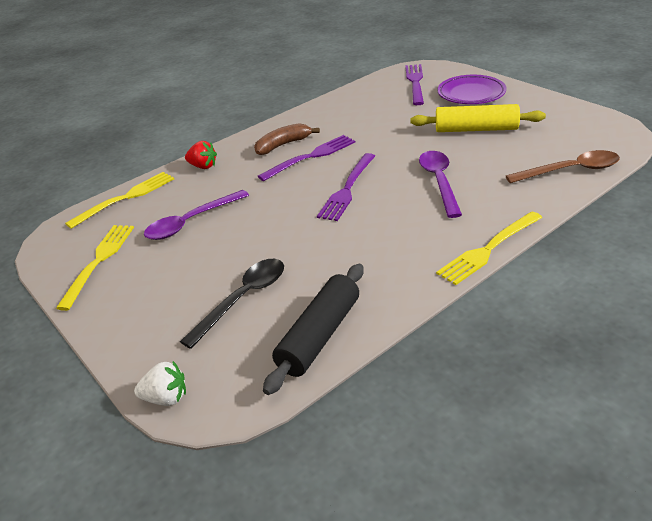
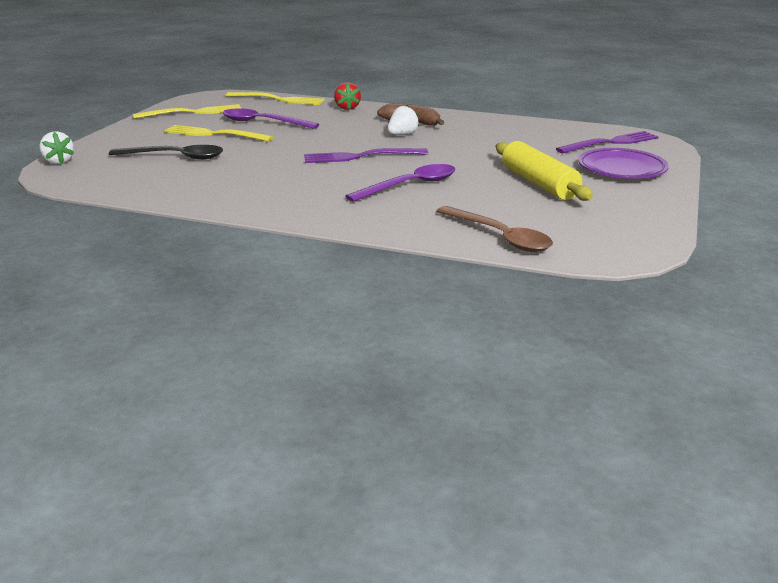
camera: 55 degrees right, 10 degrees down
purple fork [258,135,355,181] -> white strawberry [388,105,420,135]
black rolling pin [263,264,364,395] -> none
yellow fork [436,211,542,285] -> yellow fork moved to [164,125,273,142]

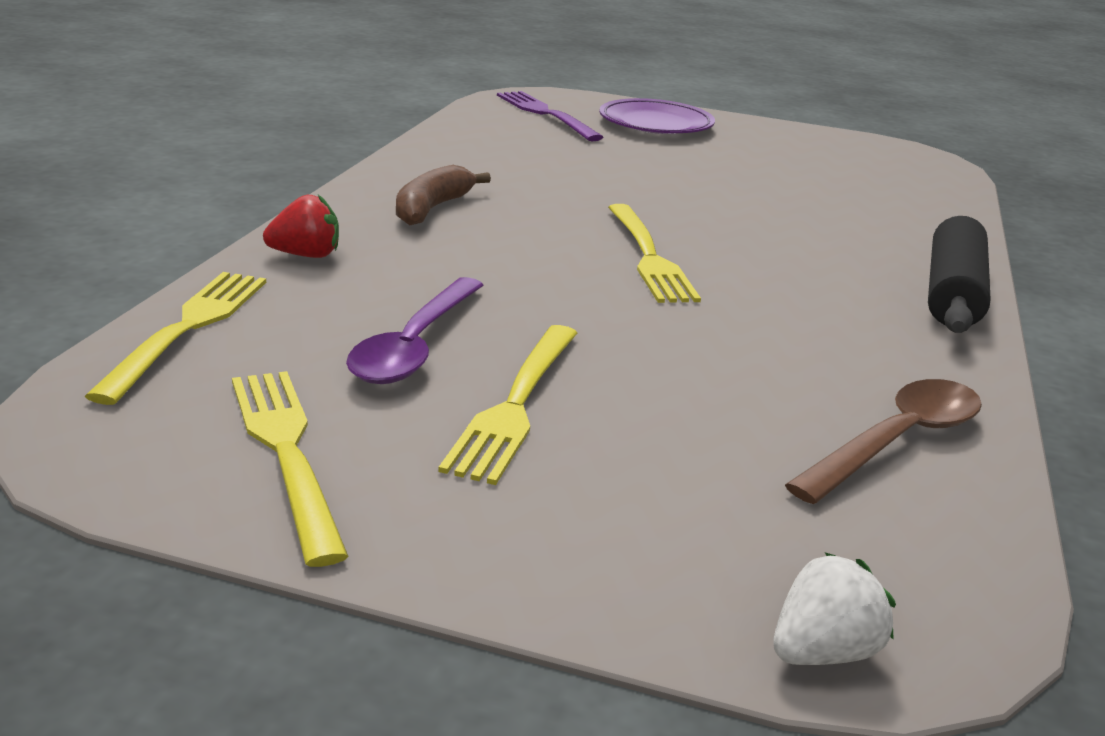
camera: 95 degrees left, 0 degrees up
black spoon [109,145,223,160] -> none
purple fork [304,148,428,163] -> yellow fork [608,204,701,303]
purple spoon [346,164,455,202] -> none
white strawberry [388,105,420,135] -> none
brown spoon [436,206,553,252] -> brown spoon moved to [785,379,982,504]
yellow rolling pin [496,141,593,201] -> none
none -> black rolling pin [928,216,991,333]

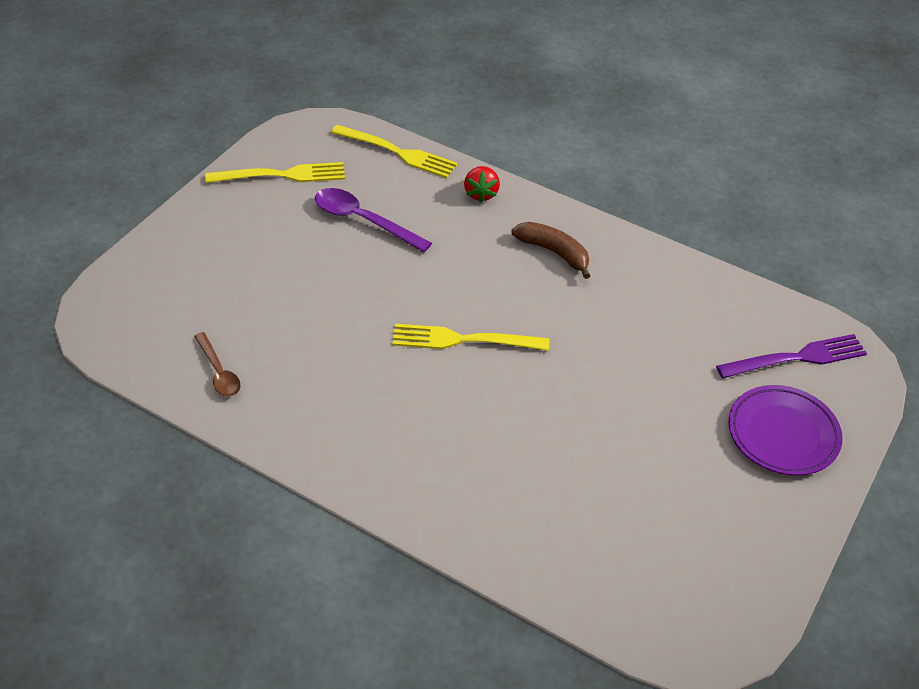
camera: 105 degrees right, 20 degrees up
yellow fork [438,325,577,485] -> none
white strawberry [773,552,896,665] -> none
brown spoon [785,379,982,504] -> brown spoon [194,332,241,397], size x0.64
black rolling pin [928,216,991,333] -> none

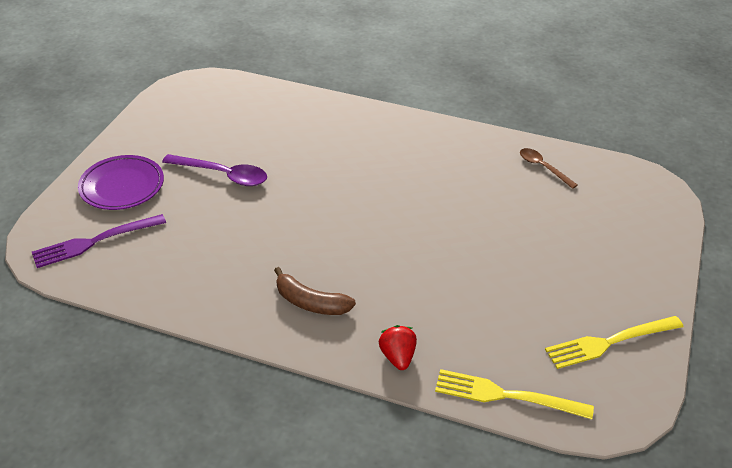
camera: 170 degrees right, 5 degrees down
purple spoon [315,188,432,252] -> purple spoon moved to [162,154,267,186]
yellow fork [392,324,549,351] -> none

